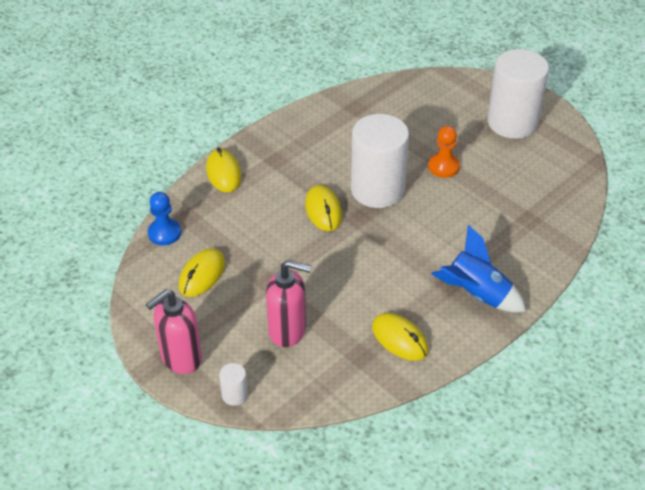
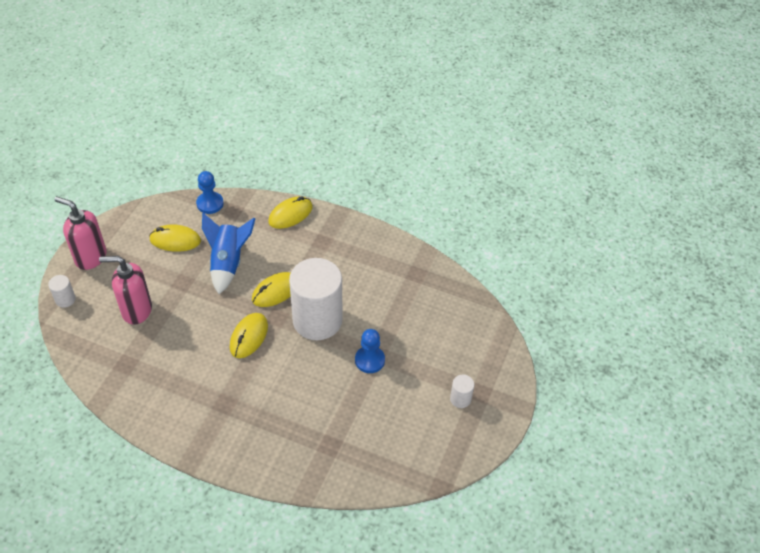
camera: 65 degrees right, 5 degrees up
pink soap dispenser [266,260,312,347] -> pink soap dispenser turned 105 degrees clockwise [99,256,152,325]
yellow mouse [372,313,428,361] -> yellow mouse moved to [230,313,268,358]
orange pawn [428,126,460,178] -> blue pawn [355,329,385,373]
blue rocket [431,225,526,312] -> blue rocket moved to [202,213,255,294]
white cylinder [487,49,549,139] -> white cylinder [450,375,474,408], size x0.41

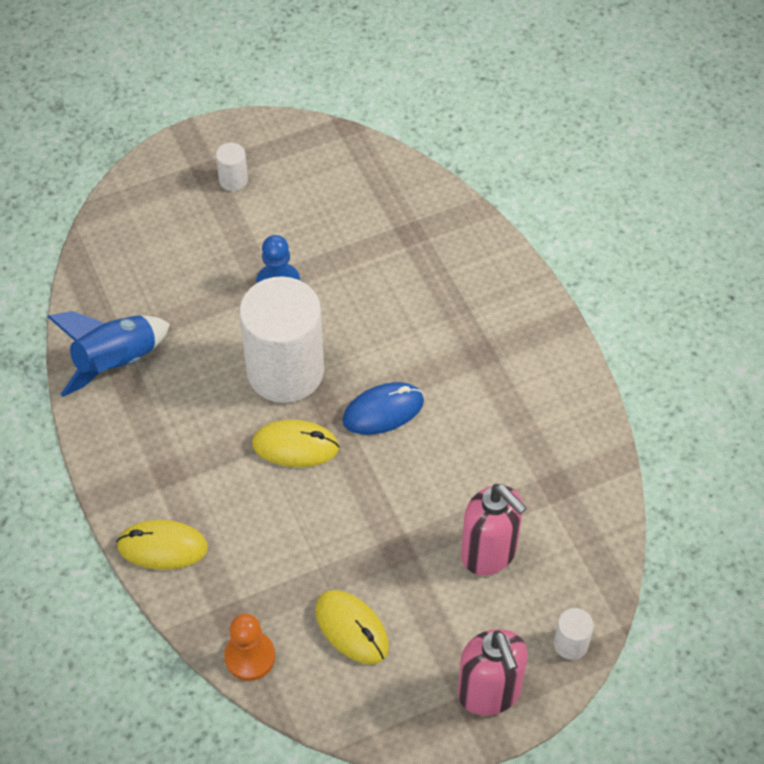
camera: 135 degrees left, 5 degrees up
blue pawn [196,171,224,214] -> orange pawn [224,613,275,681]
blue rocket [202,213,255,294] -> blue rocket moved to [47,311,170,397]
yellow mouse [230,313,268,358] -> blue mouse [342,382,424,435]

